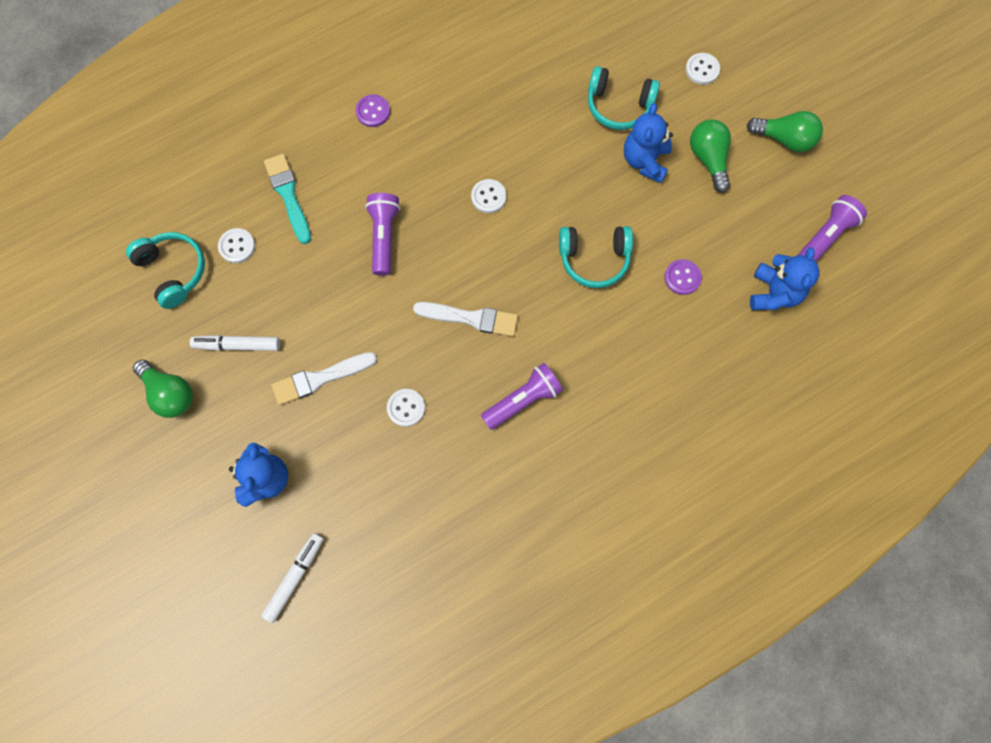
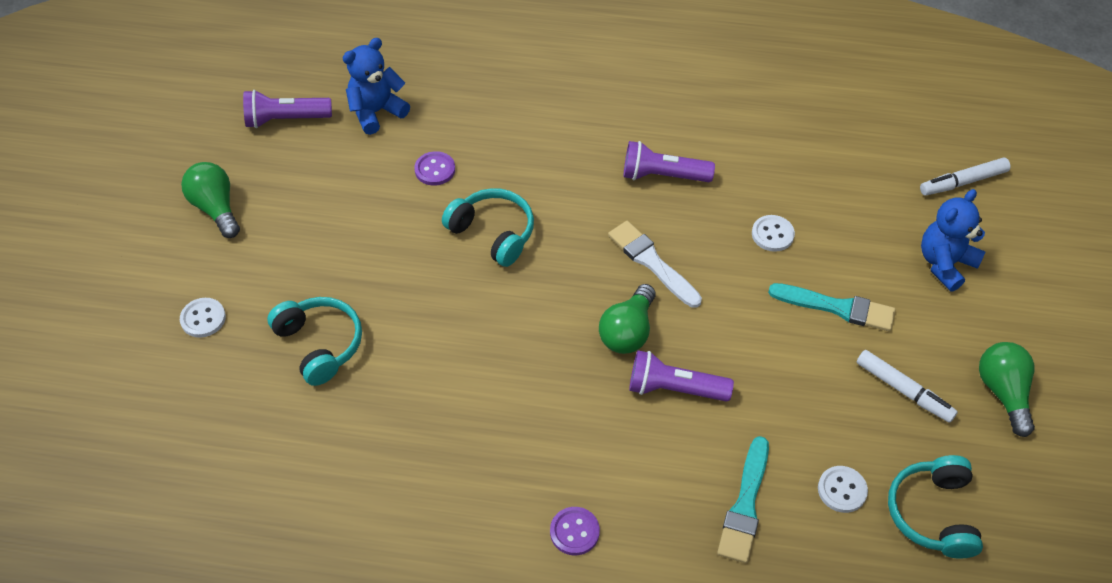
camera: 140 degrees left, 20 degrees down
white brush [272,352,377,405] -> turquoise brush [768,283,895,331]
purple flashlight [365,193,400,276] -> purple flashlight turned 60 degrees clockwise [629,350,734,402]
white button [471,179,506,213] -> none
blue teddy bear [624,103,673,183] -> none
green light bulb [690,120,731,193] -> green light bulb moved to [599,284,655,354]

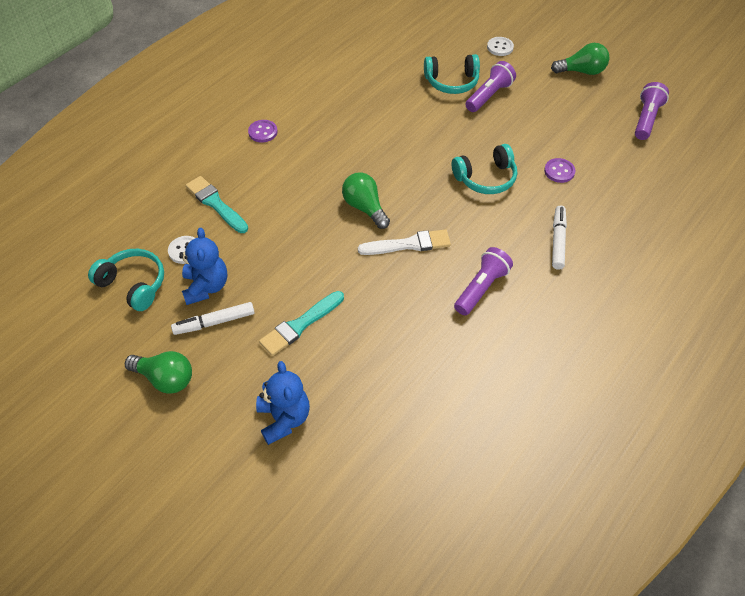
camera: 120 degrees right, 0 degrees up
blue teddy bear [343,38,410,135] -> blue teddy bear moved to [179,228,227,305]
purple flashlight [629,350,734,402] -> purple flashlight moved to [465,61,516,112]
white button [752,215,795,252] -> none
white marker [920,157,1010,196] -> white marker moved to [552,205,567,270]

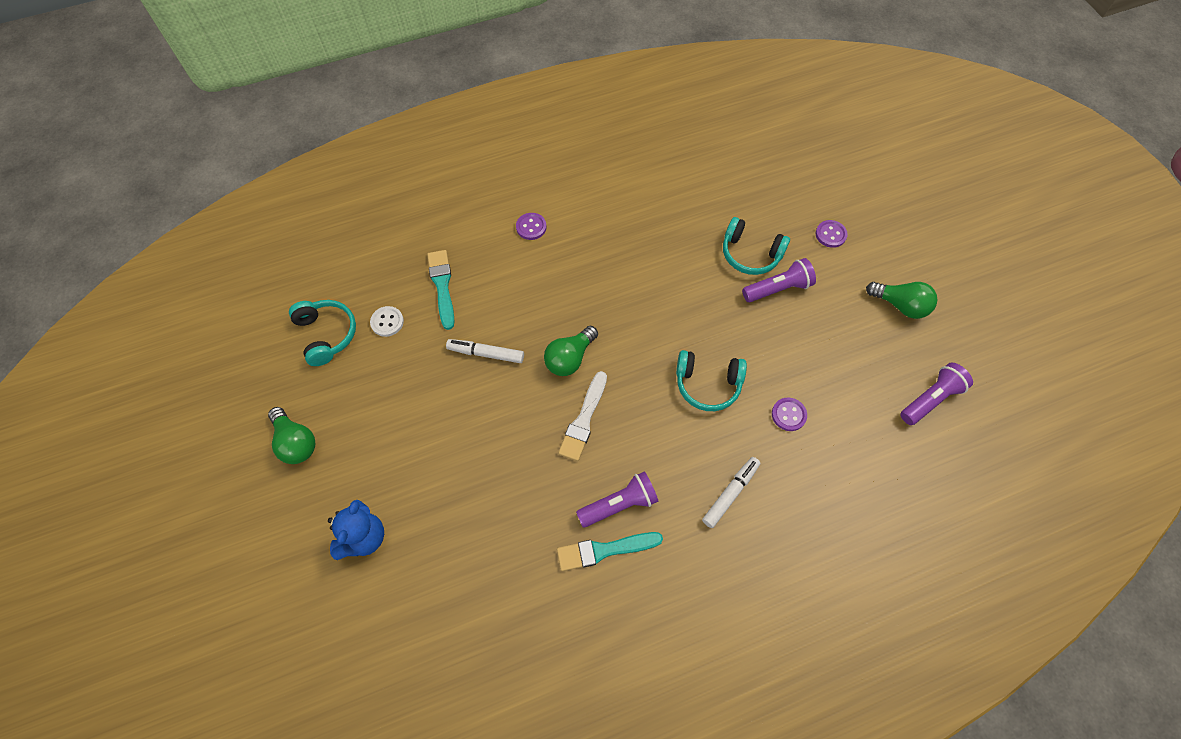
camera: 30 degrees right, 10 degrees up
white marker [171,302,255,335] -> white marker moved to [446,339,524,363]
blue teddy bear [179,228,227,305] -> none
turquoise brush [259,291,344,356] -> turquoise brush moved to [557,532,663,571]
green light bulb [342,172,390,229] -> green light bulb turned 135 degrees counterclockwise [544,326,598,376]
white brush [358,229,451,255] -> white brush turned 90 degrees clockwise [558,371,607,461]
white button [487,37,514,56] -> purple button [815,220,848,248]

